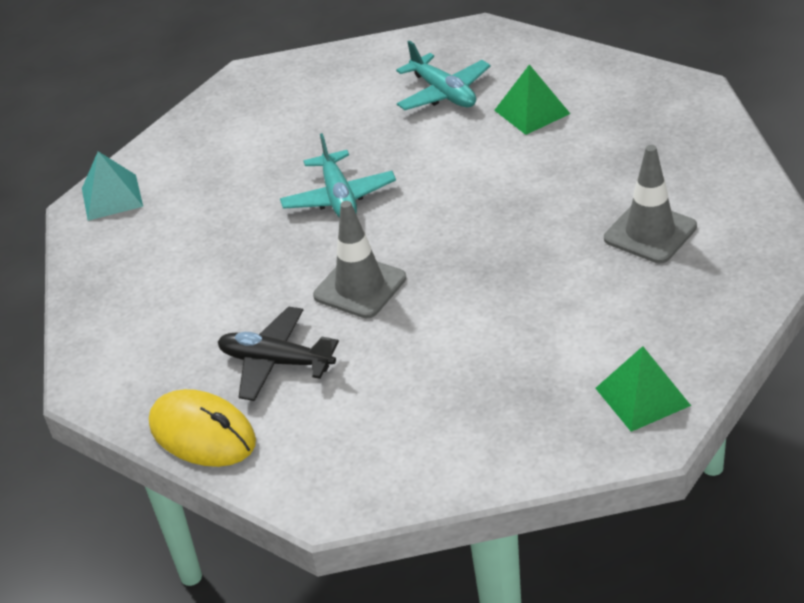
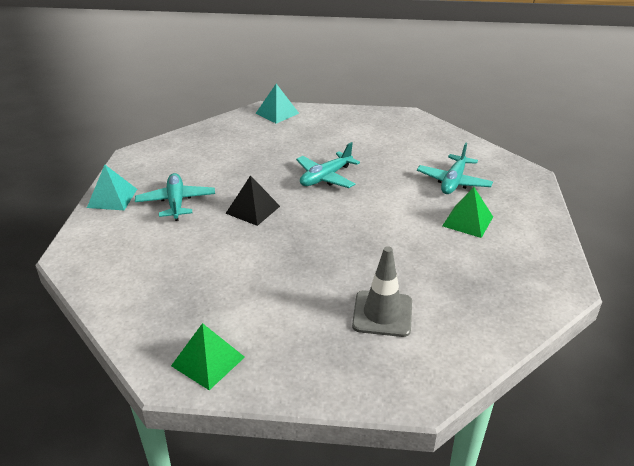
camera: 55 degrees right, 5 degrees down
yellow mouse [149,389,256,467] -> turquoise pyramid [87,165,137,210]
black plane [218,306,339,401] -> turquoise plane [135,173,215,221]
grey traffic cone [313,201,406,318] -> black pyramid [225,175,280,226]

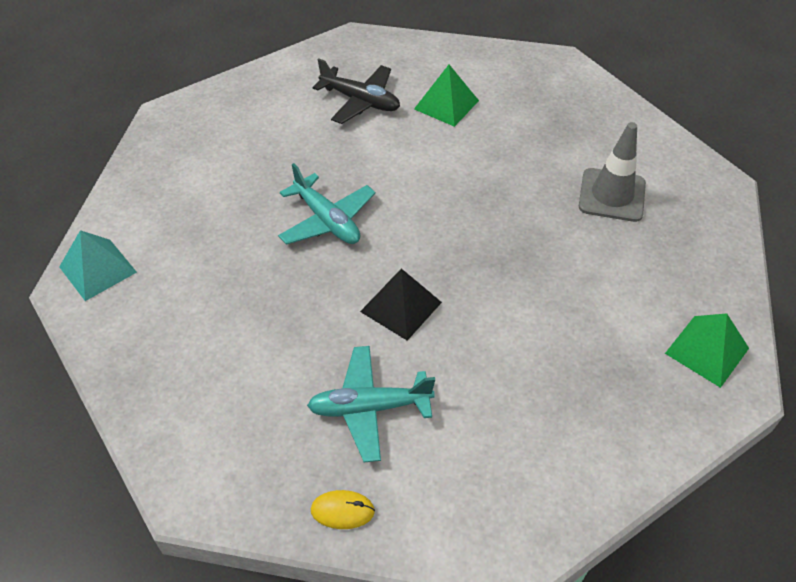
camera: 85 degrees left, 15 degrees up
turquoise pyramid [87,165,137,210] -> yellow mouse [311,490,375,529]
turquoise plane [417,143,493,194] -> black plane [313,59,400,124]

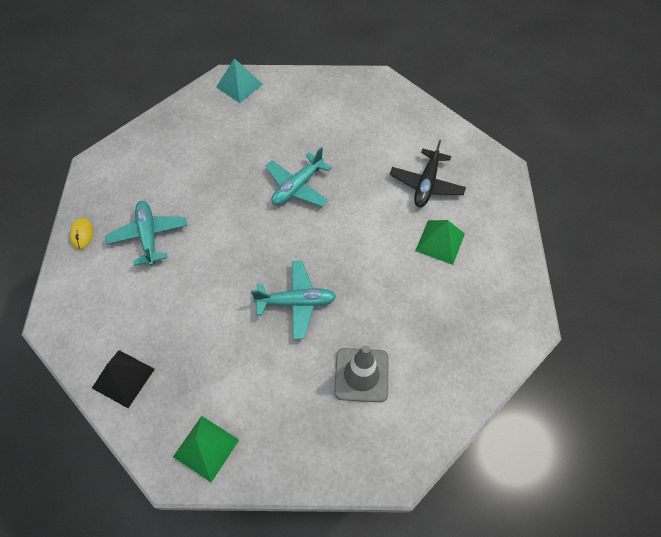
camera: 80 degrees right, 10 degrees up
black pyramid [360,269,442,341] -> black pyramid moved to [92,350,155,408]
none -> turquoise plane [251,261,336,339]

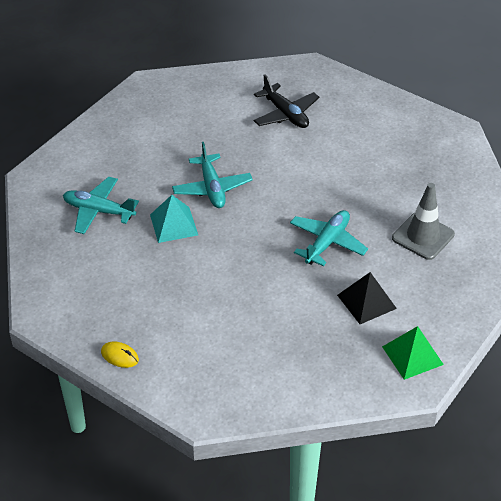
camera: 55 degrees left, 15 degrees down
black pyramid [92,350,155,408] -> black pyramid moved to [337,272,397,324]
turquoise plane [105,201,187,266] -> turquoise plane moved to [63,177,139,234]
turquoise pyramid [216,58,263,103] -> turquoise pyramid moved to [150,195,198,243]
green pyramid [415,220,465,265] -> none

